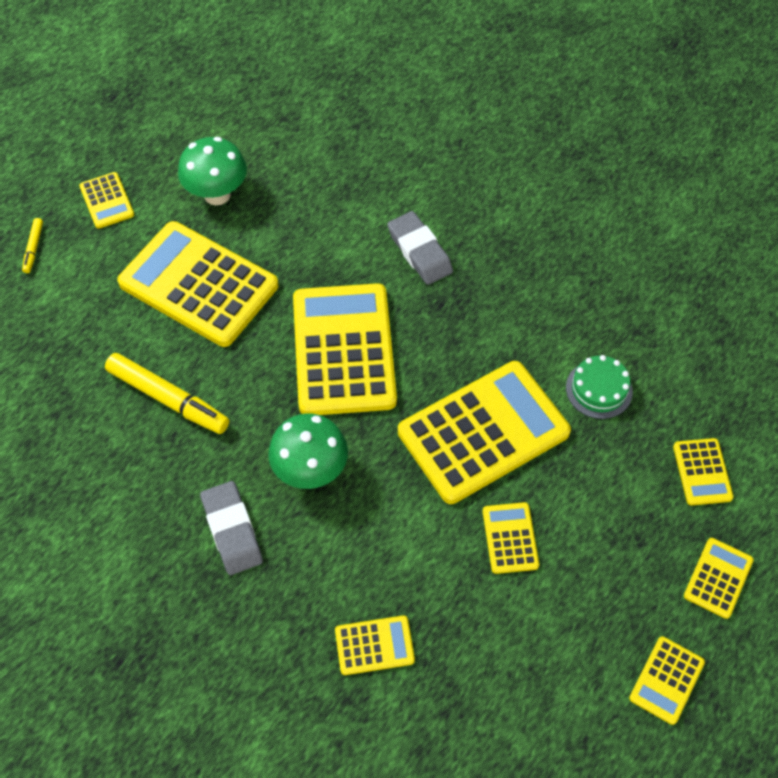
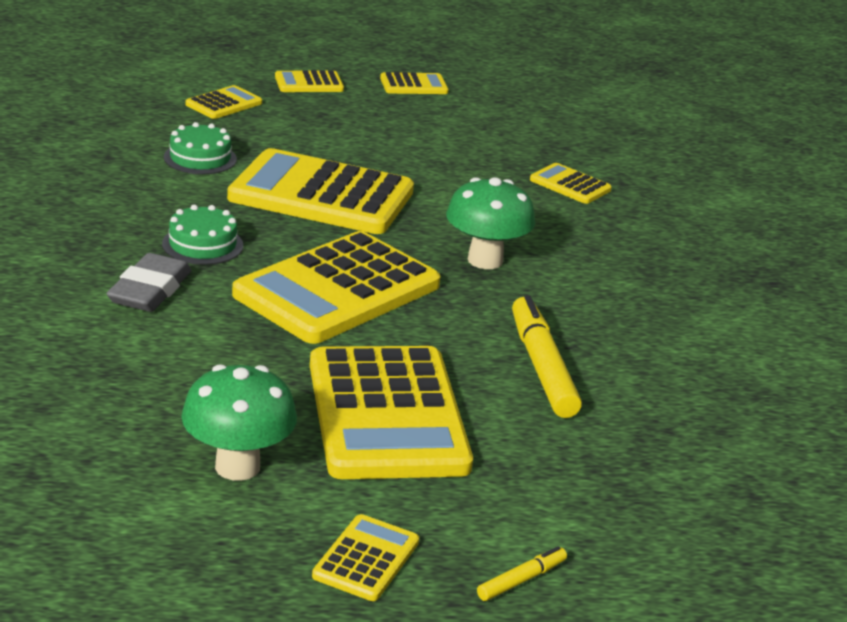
camera: 135 degrees left, 30 degrees down
grey eraser [200,481,263,575] -> none
yellow calculator [483,502,539,574] -> none
none -> green cake [162,205,243,265]

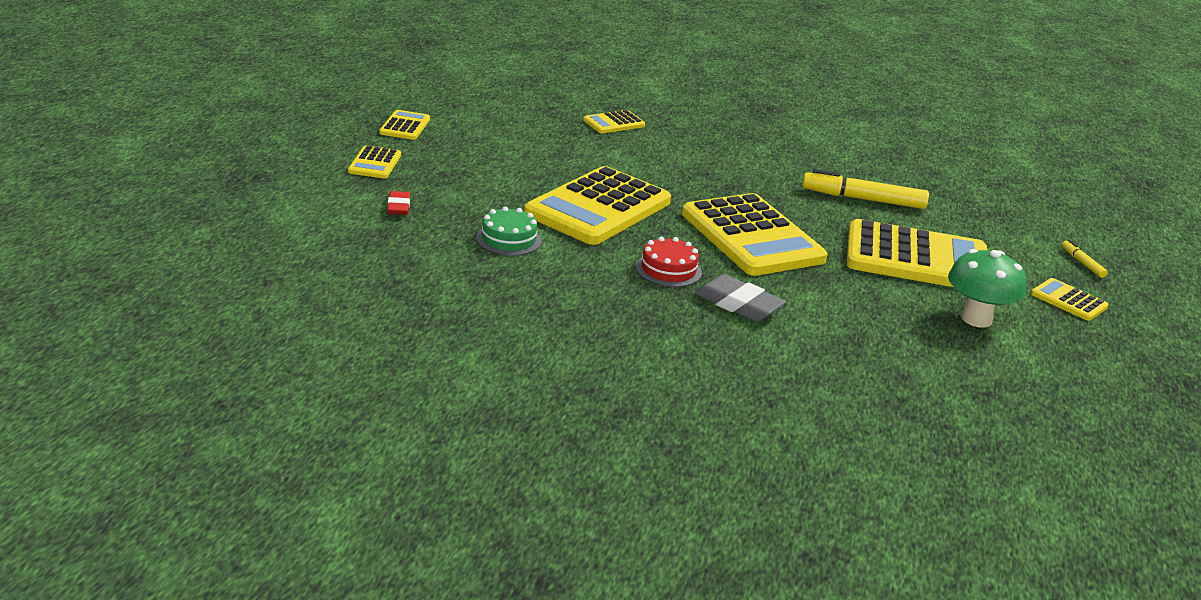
camera: 70 degrees left, 0 degrees up
green cake [162,205,243,265] -> red cake [636,236,702,287]
yellow calculator [186,85,262,119] -> red eraser [387,191,410,215]
green mushroom [446,177,535,269] -> none

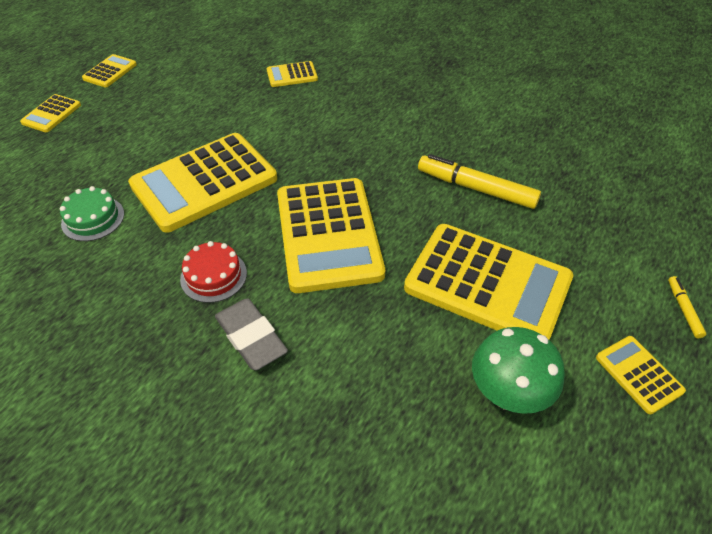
camera: 20 degrees right, 20 degrees up
red eraser [387,191,410,215] -> none

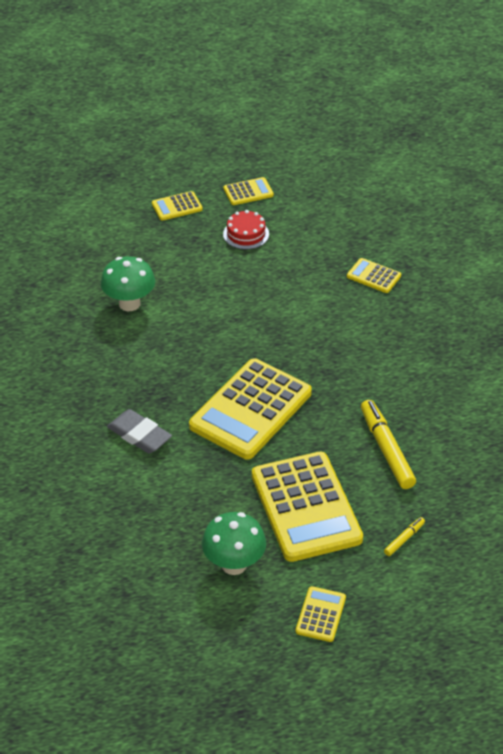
camera: 45 degrees right, 5 degrees down
green cake [60,186,124,241] -> green mushroom [101,256,155,311]
yellow calculator [128,133,277,233] -> none
red cake [180,241,247,303] -> red cake moved to [223,210,269,249]
grey eraser [215,298,288,370] -> grey eraser turned 60 degrees counterclockwise [107,409,172,454]
yellow marker [668,276,706,338] -> yellow marker moved to [384,517,425,556]

